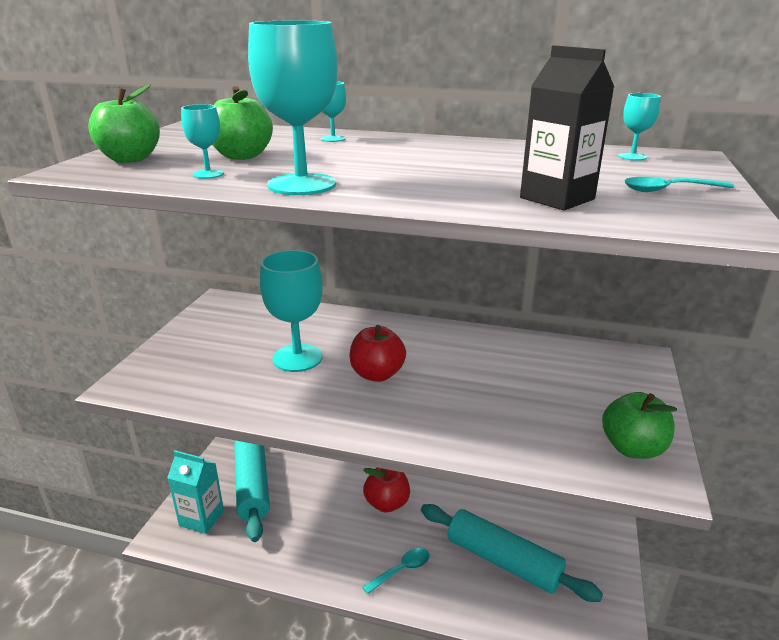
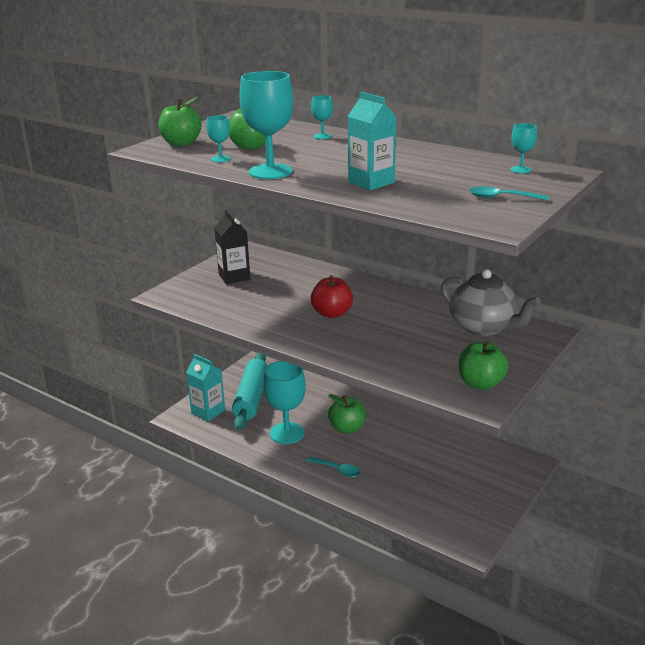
camera: 20 degrees right, 0 degrees up
turquoise goblet [260,250,323,372] -> turquoise goblet moved to [263,361,306,444]
turquoise spoon [362,548,430,594] -> turquoise spoon turned 45 degrees clockwise [306,457,360,477]
red apple [363,468,410,513] -> green apple [328,394,366,434]
turquoise rolling pin [421,504,603,602] -> none
black carton [520,45,614,210] -> black carton moved to [214,210,250,284]
none -> turquoise carton [348,92,397,190]
none -> grey teapot [441,269,541,336]

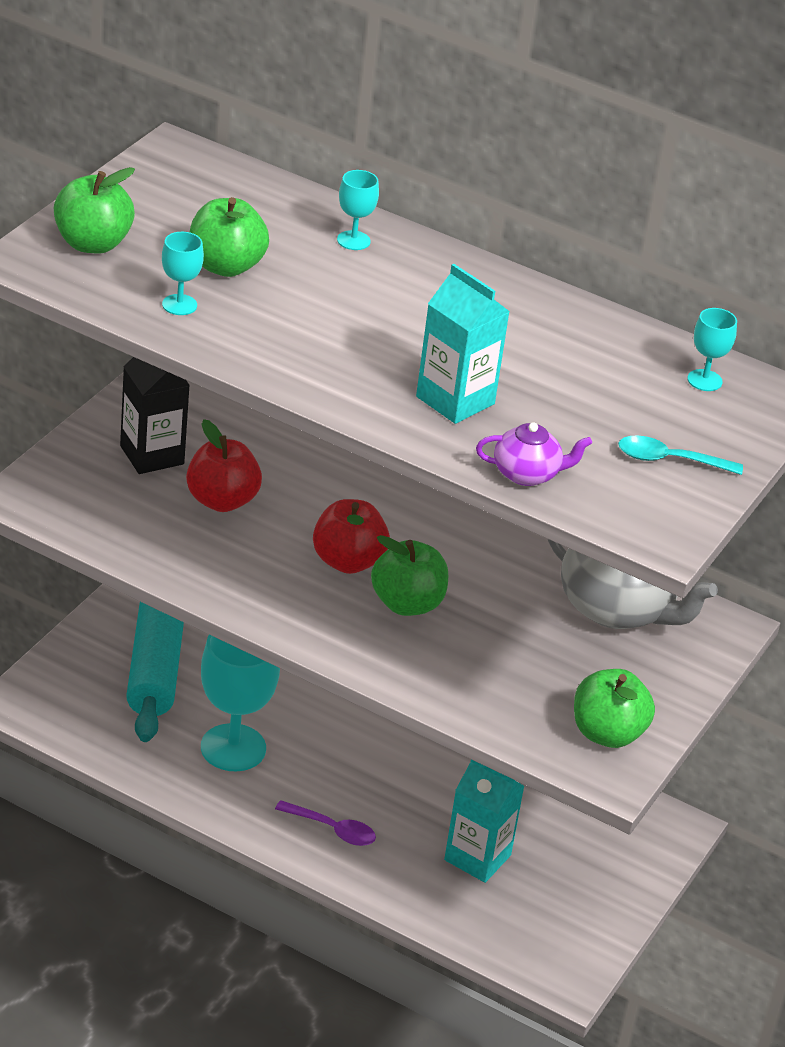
camera: 10 degrees left, 10 degrees up
turquoise carton [186,354,225,422] -> turquoise carton moved to [444,759,524,883]
turquoise goblet [239,71,293,179] -> none
turquoise spoon [306,457,360,477] -> purple spoon [275,800,376,846]
green apple [328,394,366,434] -> green apple moved to [371,535,448,616]
none -> red apple [186,419,262,512]
none -> purple teapot [476,422,592,486]

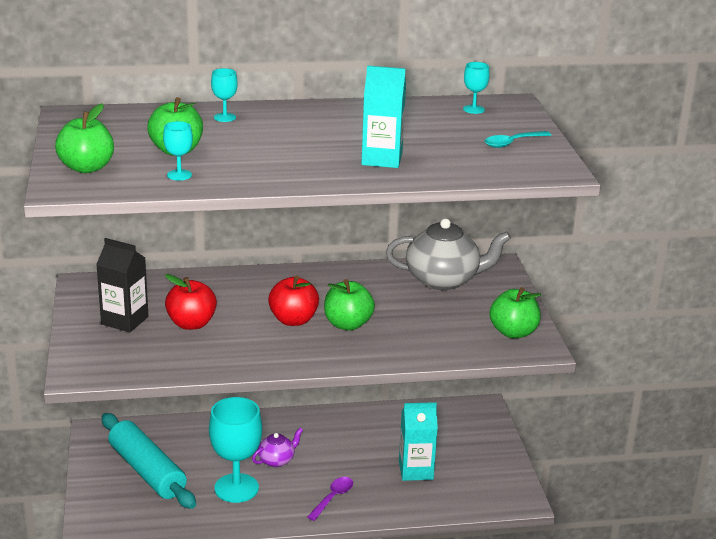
camera: 35 degrees left, 10 degrees down
purple spoon [275,800,376,846] -> purple spoon turned 45 degrees counterclockwise [307,477,353,521]
purple teapot [476,422,592,486] -> purple teapot moved to [252,428,303,467]

